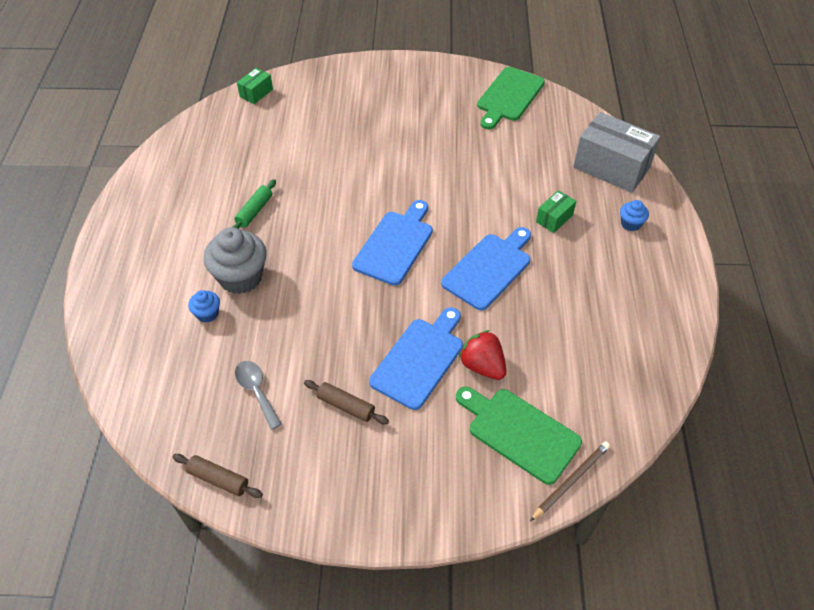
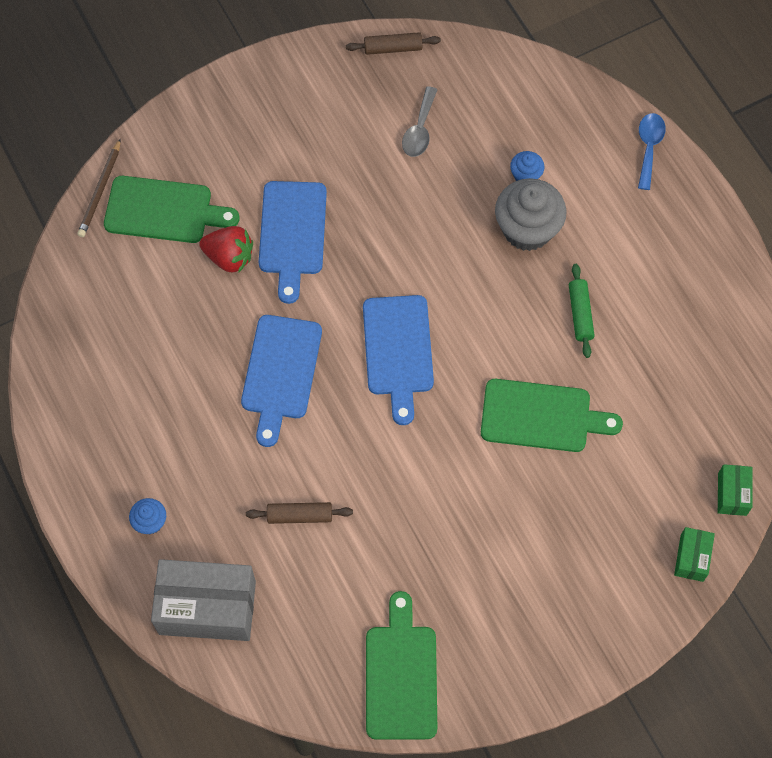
camera: 150 degrees right, 15 degrees up
grey spoon [235,361,282,430] -> grey spoon turned 75 degrees clockwise [402,86,437,157]
brown rolling pin [304,380,389,424] -> brown rolling pin moved to [246,502,353,524]
green box [536,190,576,233] -> green box moved to [674,527,715,582]
none -> green cutting board [481,379,623,452]
none -> blue spoon [638,113,666,190]

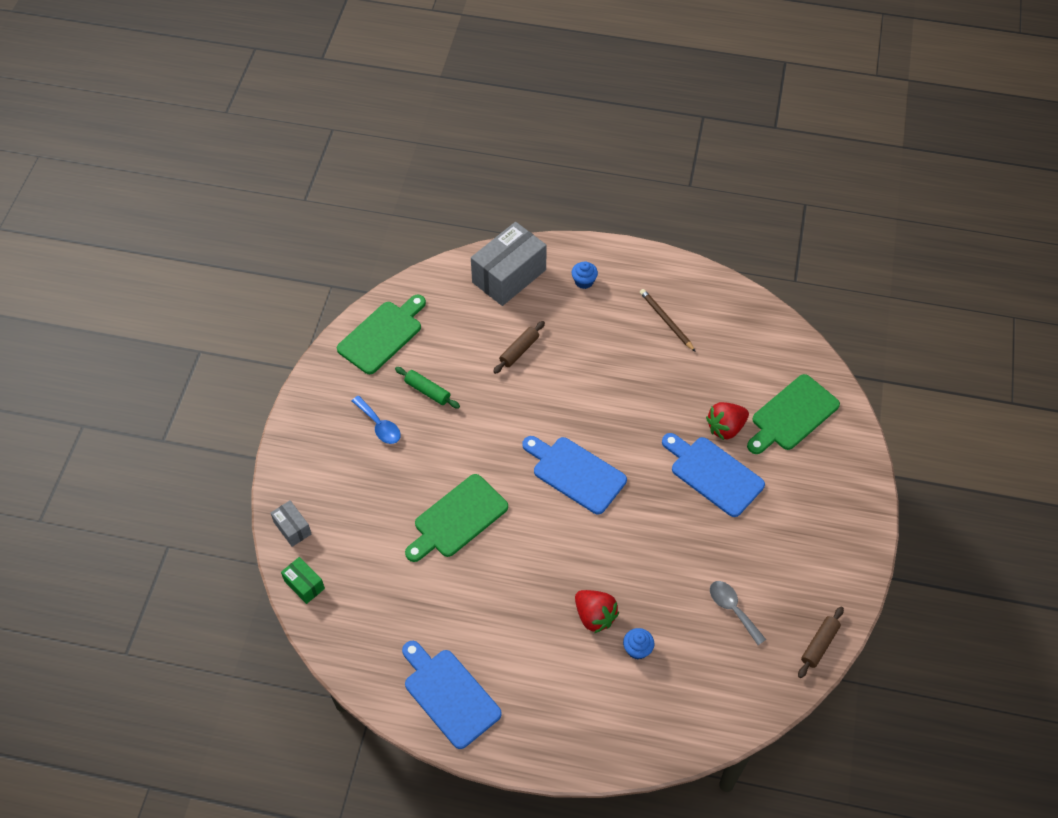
camera: 130 degrees right, 10 degrees down
brown pencil [77,138,121,237] -> brown pencil moved to [640,289,696,352]
blue cutting board [241,315,322,447] -> blue cutting board moved to [402,641,502,749]
green cutting board [366,591,437,740] -> green cutting board turned 90 degrees counterclockwise [337,295,426,374]
grey cupcake [495,178,566,251] -> red strawberry [575,590,619,633]
green rolling pin [569,264,595,358] -> green rolling pin moved to [395,367,460,409]
blue spoon [638,113,666,190] -> blue spoon moved to [352,396,401,444]
green box [674,527,715,582] -> grey box [271,500,311,547]

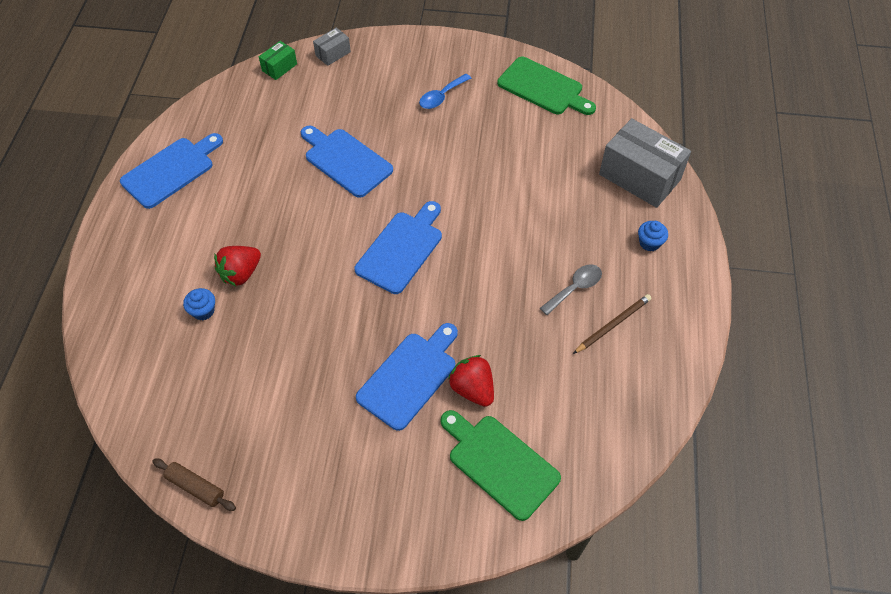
camera: 85 degrees right, 0 degrees up
green rolling pin [395,367,460,409] -> none
green cutting board [405,474,508,562] -> blue cutting board [301,126,393,198]
brown rolling pin [493,321,545,374] -> none
grey spoon [710,581,766,645] -> grey spoon moved to [540,264,602,315]

